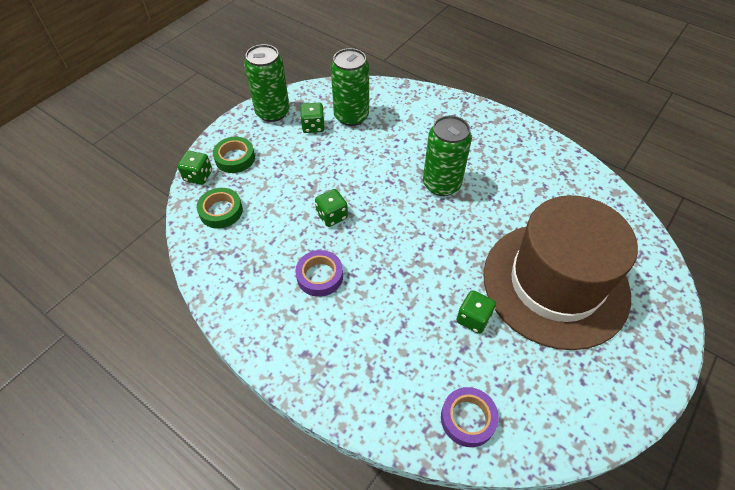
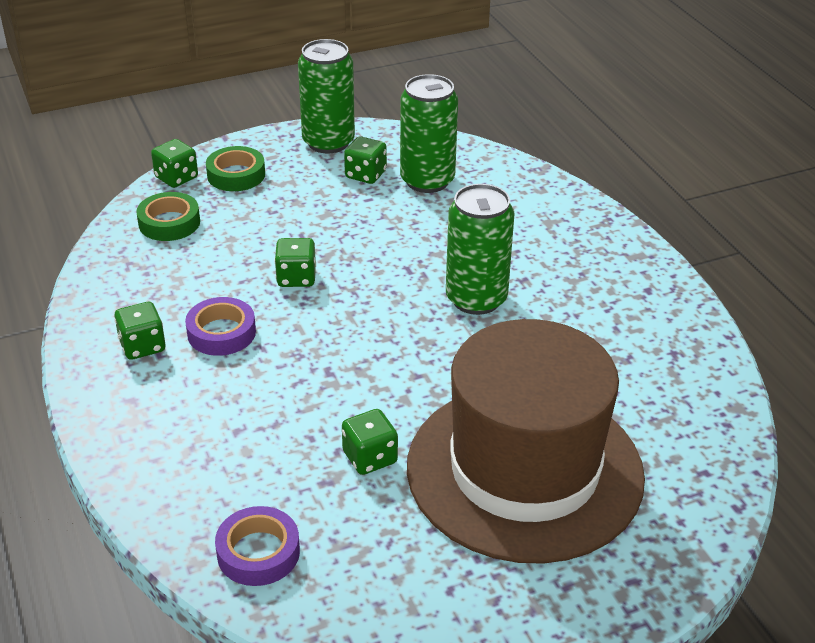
camera: 30 degrees right, 15 degrees down
none -> green dice [114,302,166,360]

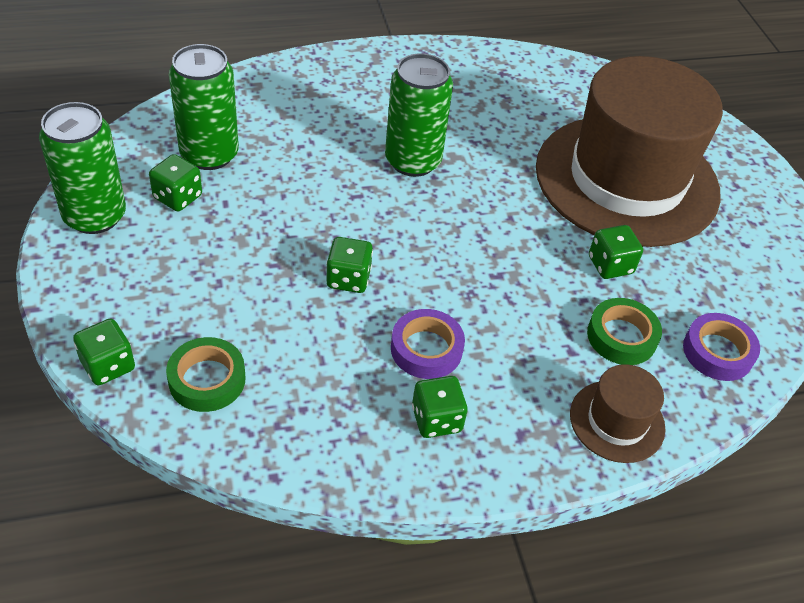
camera: 85 degrees left, 10 degrees up
green tape [206,146,265,191] -> green tape moved to [587,298,662,365]
none -> brown hat [570,364,666,463]

